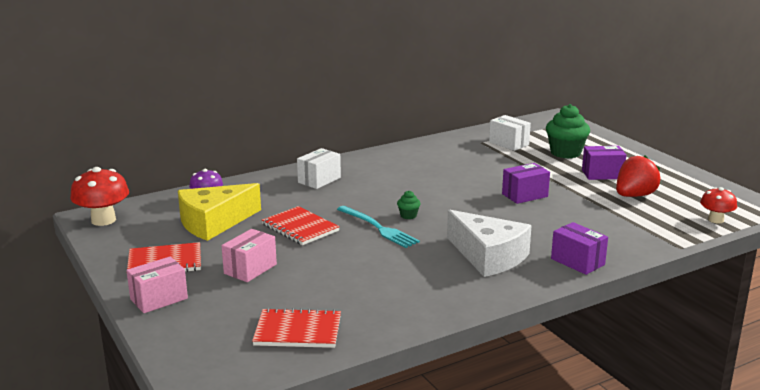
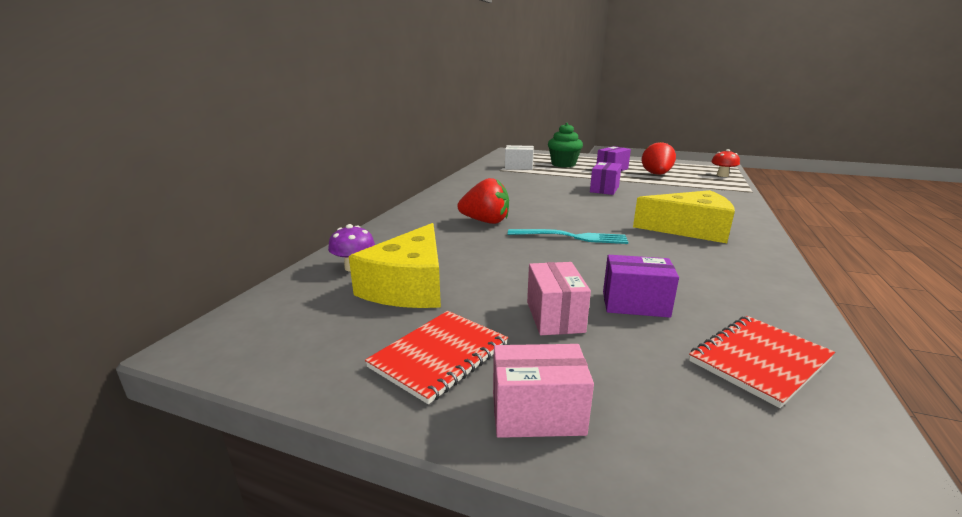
camera: 40 degrees left, 0 degrees up
red mushroom [70,167,129,226] -> none
pink box [126,256,188,313] -> pink box turned 75 degrees clockwise [493,344,594,438]
red notebook [262,206,340,245] -> none
white box [297,148,341,189] -> none
green cupcake [397,191,421,219] -> none
white cheese [447,210,532,277] -> yellow cheese [633,190,735,243]
purple box [551,222,608,275] -> purple box moved to [603,255,679,318]
none -> red strawberry [457,178,509,224]

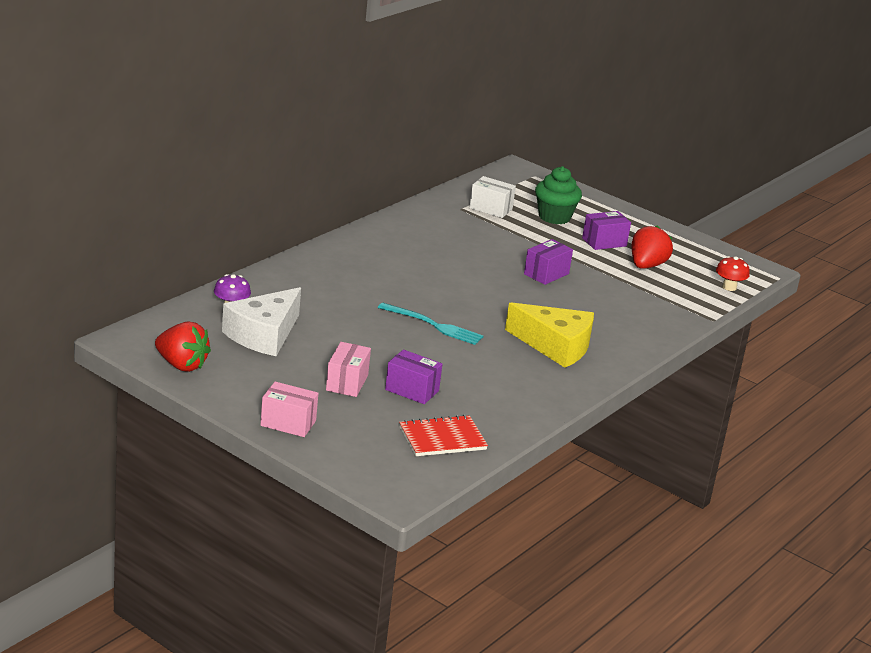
camera: 15 degrees right, 5 degrees up
yellow cheese [349,223,441,308] -> white cheese [222,287,301,356]
red notebook [365,311,508,404] -> none
red strawberry [457,178,509,224] -> red strawberry moved to [155,321,211,372]

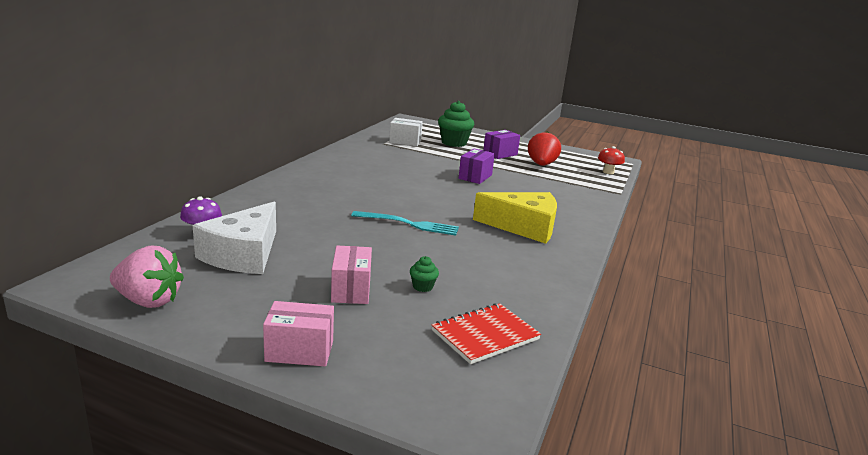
camera: 15 degrees left, 5 degrees down
red strawberry [155,321,211,372] -> pink strawberry [110,246,184,308]
purple box [385,350,442,404] -> green cupcake [410,256,439,292]

